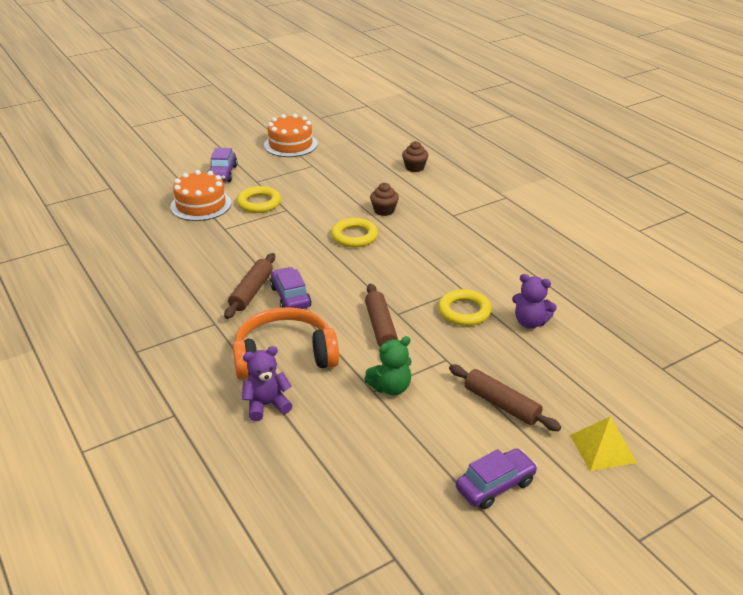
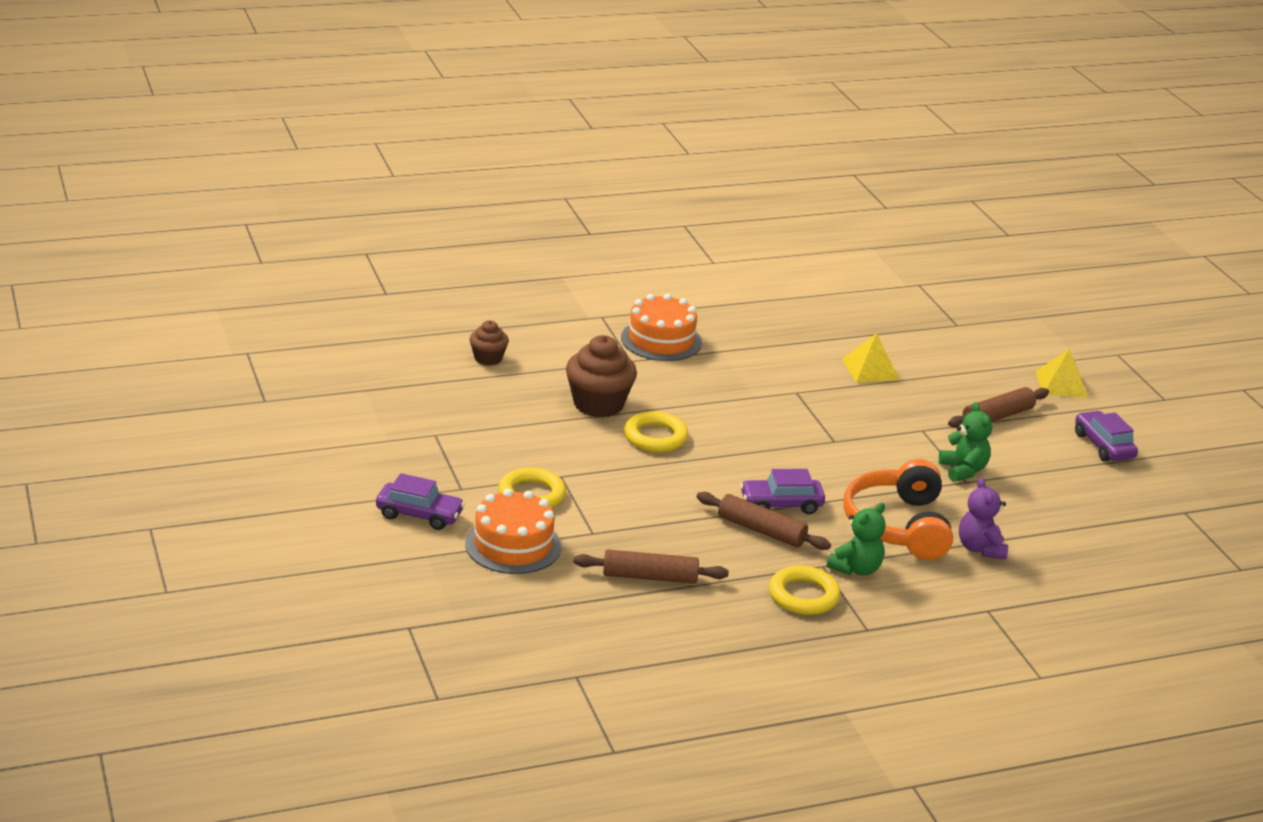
camera: 80 degrees left, 5 degrees down
orange cake [264,114,318,157] -> orange cake moved to [621,294,702,361]
brown rolling pin [365,284,398,347] -> brown rolling pin moved to [574,550,729,584]
brown cupcake [370,183,399,216] -> brown cupcake [566,335,637,417], size x1.76
yellow ring [438,289,492,326] -> yellow ring moved to [769,565,840,615]
purple teddy bear [512,274,557,329] -> yellow pyramid [842,333,899,383]
none -> green teddy bear [827,502,886,576]

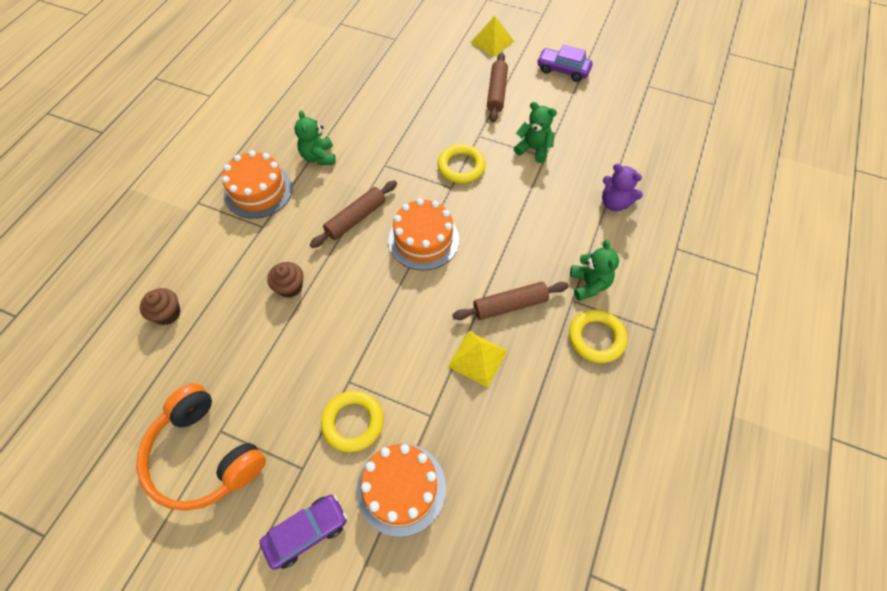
camera: 45 degrees left, 30 degrees up
brown cupcake [566,335,637,417] -> brown cupcake [267,262,304,298], size x0.57
brown rolling pin [574,550,729,584] -> brown rolling pin moved to [310,180,397,248]
yellow ring [624,411,688,452] -> yellow ring moved to [437,144,486,184]
purple car [740,469,825,514] -> none
yellow pyramid [842,333,899,383] -> yellow pyramid moved to [448,331,507,388]
orange headphones [843,459,953,560] -> orange headphones moved to [136,383,266,511]
none -> green teddy bear [295,110,336,165]
none -> orange cake [388,198,459,270]

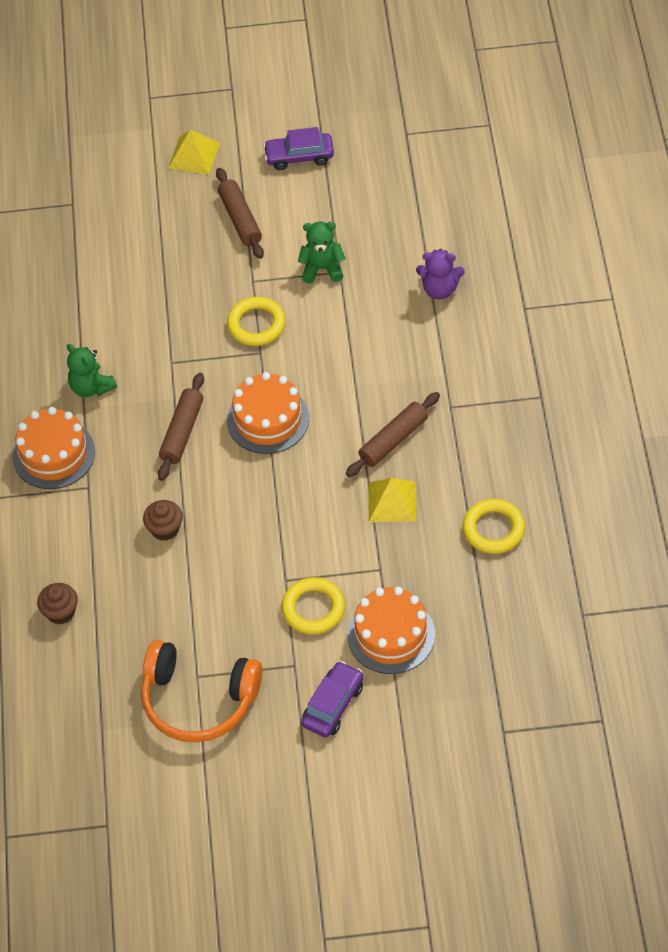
camera: 25 degrees left, 5 degrees down
yellow ring [569,309,627,363] -> yellow ring moved to [462,499,525,554]
green teddy bear [570,240,619,301] -> none

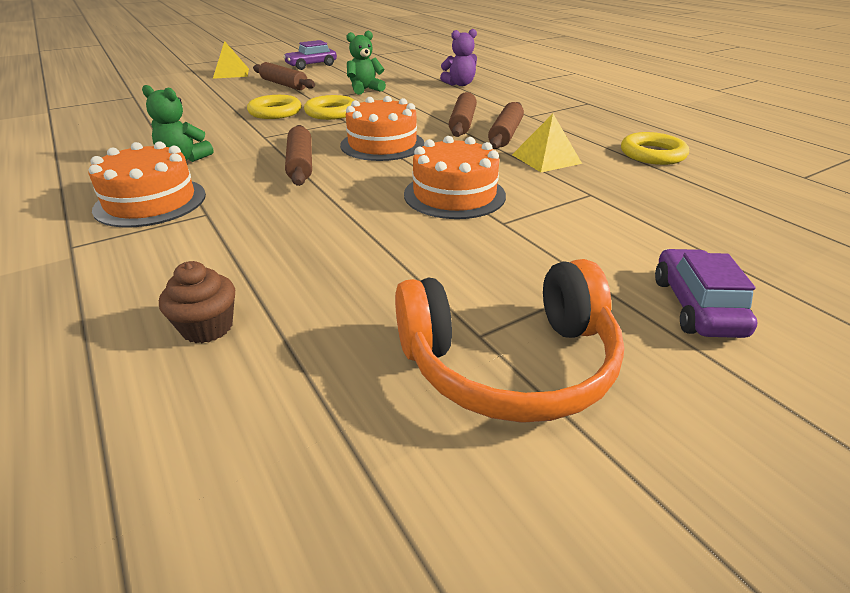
camera: 30 degrees left, 20 degrees down
brown cupcake [143,500,183,541] -> none
yellow ring [281,577,345,635] -> yellow ring moved to [247,95,302,119]
orange cake [347,587,435,674] -> orange cake moved to [404,136,506,219]
none -> brown rolling pin [449,92,477,137]

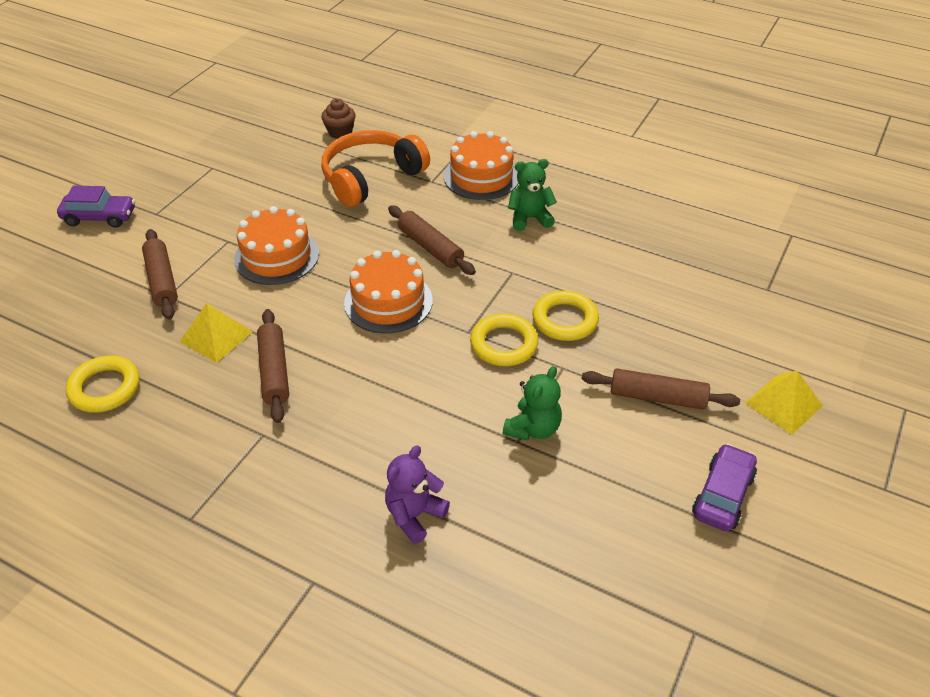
camera: 150 degrees right, 10 degrees up
orange headphones [395,259,624,423] -> orange headphones moved to [321,130,430,207]
brown rolling pin [449,92,477,137] -> brown rolling pin moved to [142,229,178,320]
purple car [655,249,758,338] -> purple car turned 60 degrees counterclockwise [57,185,135,228]

